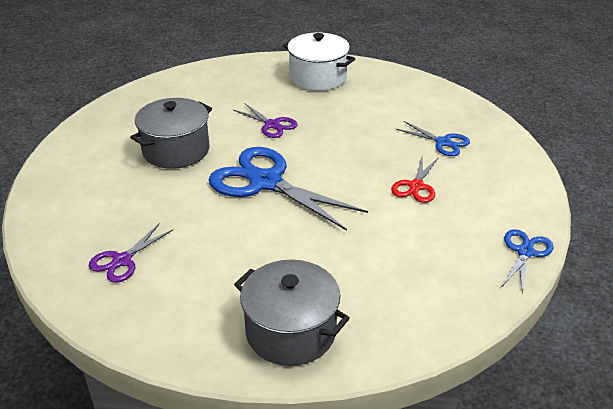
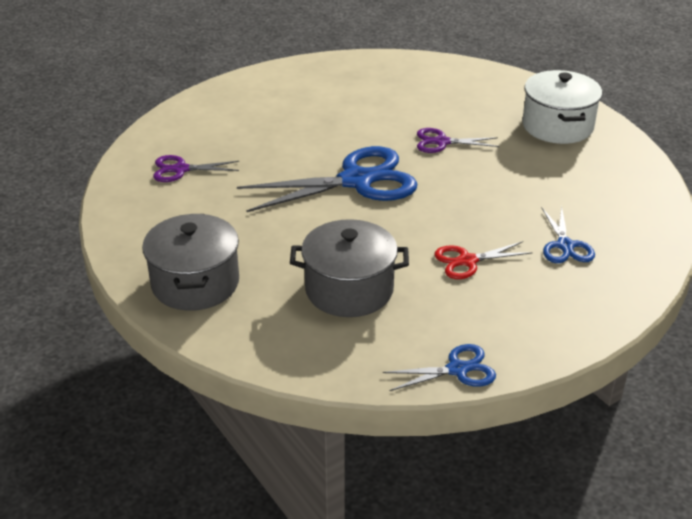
camera: 50 degrees right, 0 degrees up
grey pot [130,98,212,169] -> grey pot moved to [290,219,409,317]
blue scissors [208,147,368,231] -> blue scissors turned 75 degrees clockwise [237,146,418,212]
purple scissors [234,103,298,138] -> purple scissors turned 90 degrees clockwise [417,128,499,153]

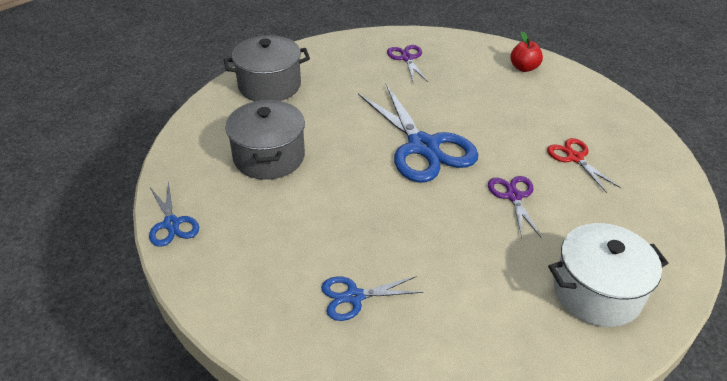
camera: 80 degrees right, 5 degrees up
red scissors [434,241,533,279] -> red scissors moved to [547,138,621,193]
none -> red apple [510,32,543,72]

